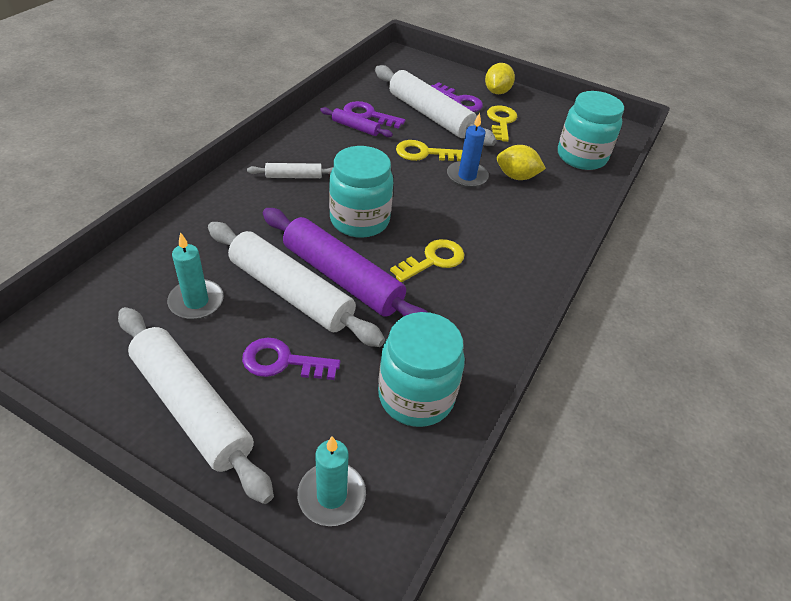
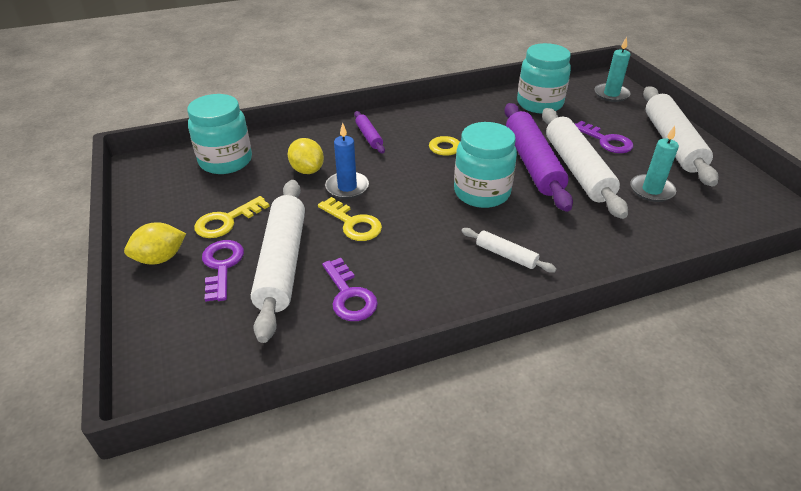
camera: 135 degrees left, 5 degrees down
purple rolling pin [320,107,393,137] -> purple rolling pin moved to [354,111,385,154]

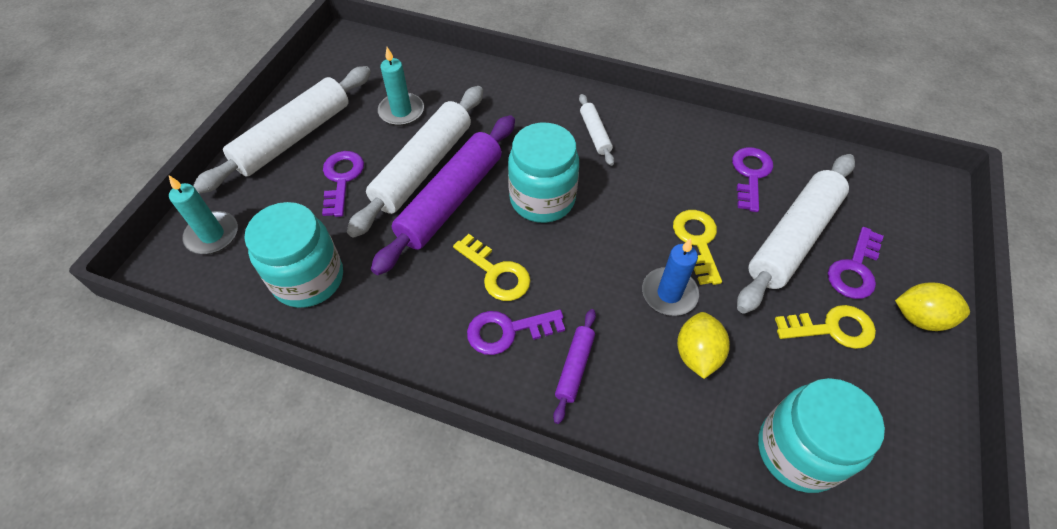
camera: 140 degrees left, 15 degrees up
none -> purple key [467,309,565,355]

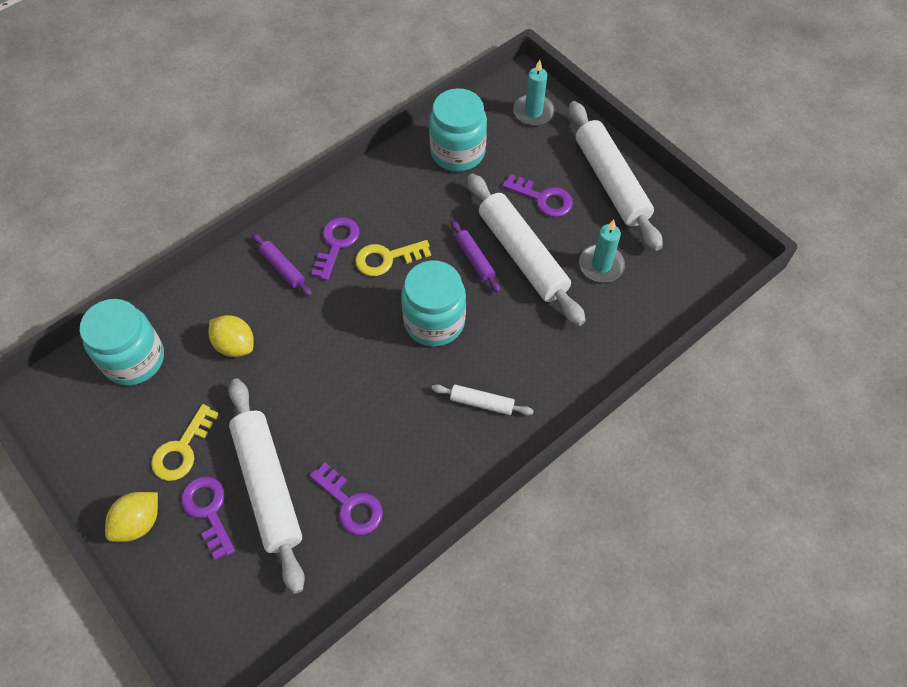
camera: 120 degrees right, 5 degrees up
purple rolling pin [371,115,515,275] -> purple rolling pin [451,220,500,293], size x0.47
blue candle [642,238,699,316] -> none
yellow key [673,210,722,285] -> none

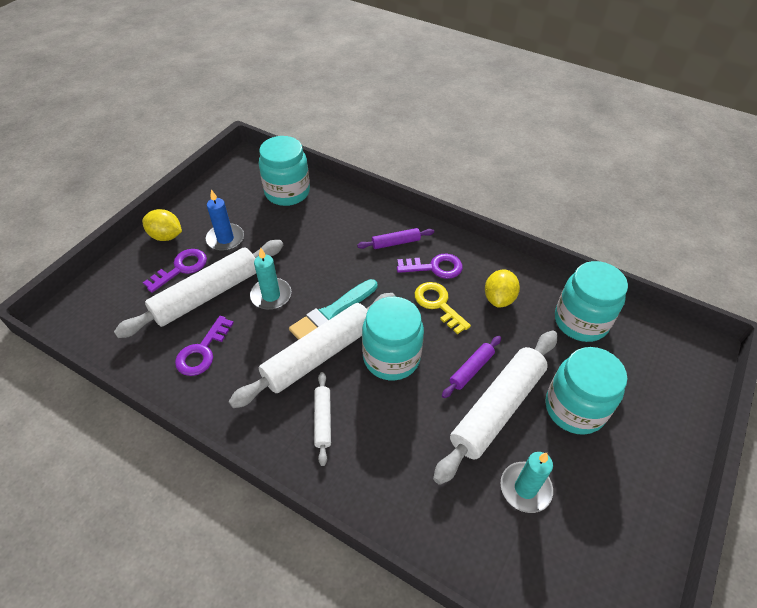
camera: 70 degrees right, 10 degrees down
yellow key [151,404,219,481] -> blue candle [206,189,244,251]
yellow lemon [209,315,254,357] -> yellow lemon moved to [485,269,520,308]
purple rolling pin [252,233,312,297] -> purple rolling pin turned 45 degrees clockwise [357,228,434,249]
purple key [502,174,573,217] -> turquoise jar [545,347,627,435]
turquoise candle [513,60,555,126] -> turquoise candle moved to [250,247,291,310]
white rolling pin [569,101,663,251] -> white rolling pin moved to [228,293,396,408]
none -> turquoise brush [289,279,377,340]

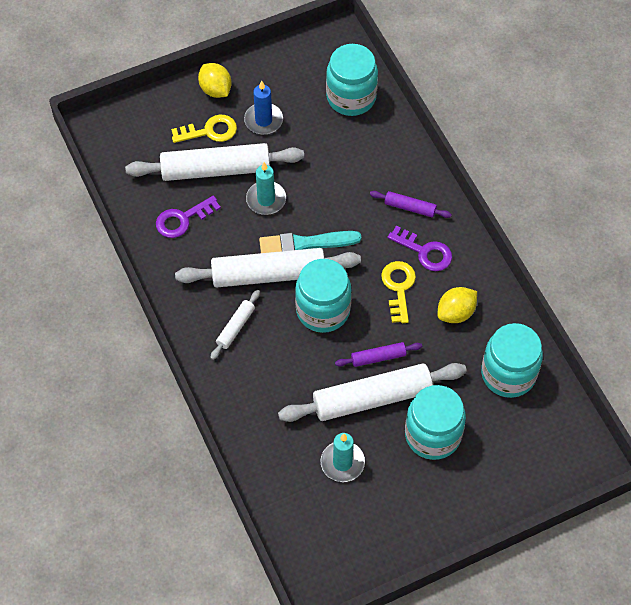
camera: 35 degrees right, 10 degrees up
purple key [143,249,207,293] -> yellow key [171,115,237,143]

